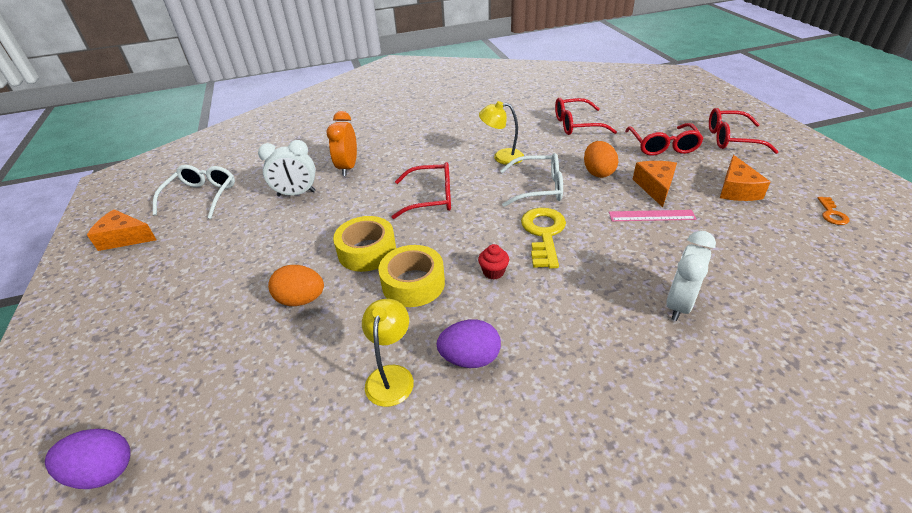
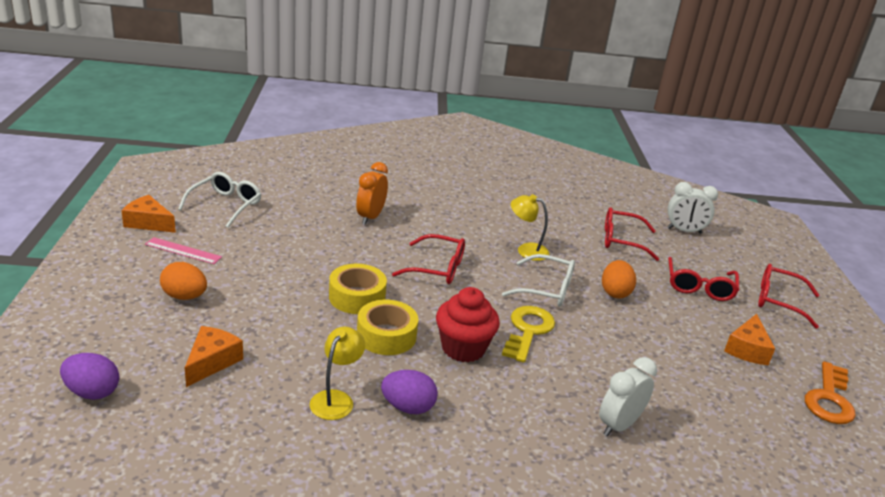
camera: 10 degrees right, 10 degrees down
white clock [258,140,315,196] -> white clock moved to [667,182,718,234]
orange egg [268,265,324,306] -> orange egg moved to [160,262,207,300]
red cupcake [478,244,509,279] -> red cupcake [436,287,500,363], size x2.13
pink ruler [609,210,696,221] -> pink ruler moved to [145,237,222,264]
orange cheese [633,161,677,207] -> orange cheese moved to [185,326,243,387]
orange key [818,197,849,225] -> orange key [805,361,856,424], size x1.98

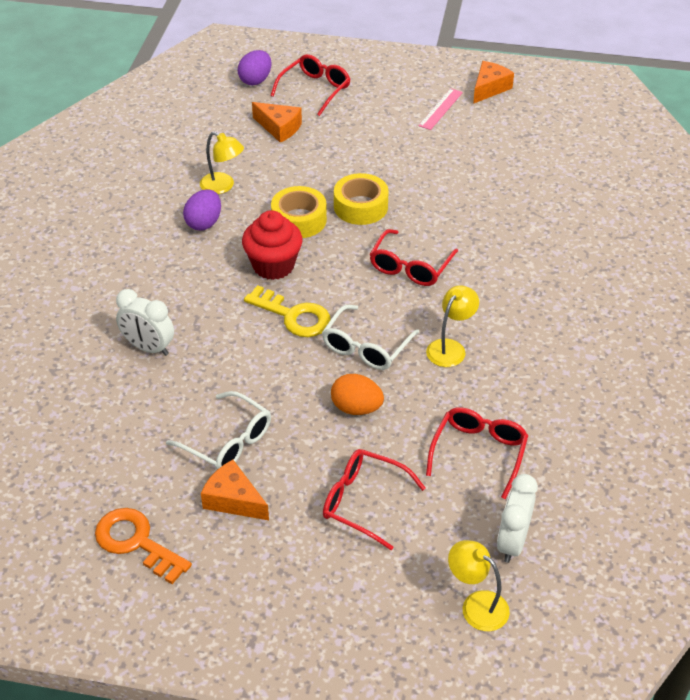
camera: 105 degrees right, 15 degrees up
orange egg [160,262,207,300] -> none
white glasses [178,172,261,228] -> white glasses moved to [166,391,271,470]
orange clock [356,162,388,225] -> none
white clock [599,357,657,436] -> white clock turned 150 degrees clockwise [116,289,174,356]
red glasses [758,264,820,329] -> red glasses moved to [270,54,351,116]
none -> yellow lamp [448,540,510,631]

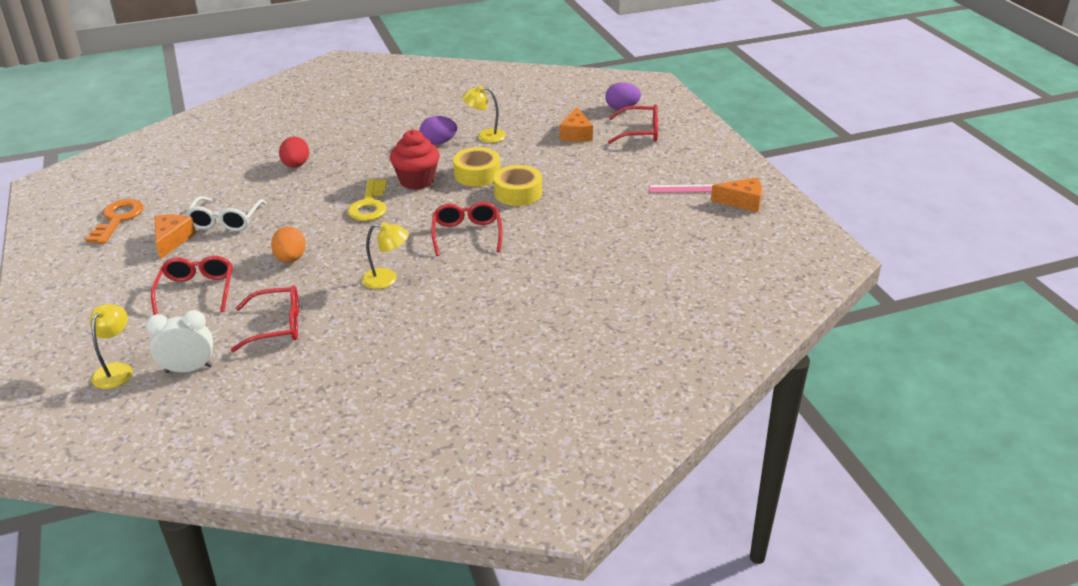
camera: 60 degrees right, 10 degrees down
white clock [116,289,174,356] -> red egg [279,137,309,168]
yellow lamp [200,132,244,194] -> yellow lamp turned 90 degrees clockwise [462,85,506,143]
white glasses [322,305,419,370] -> none
red glasses [369,229,458,286] -> red glasses turned 90 degrees clockwise [431,202,502,256]

